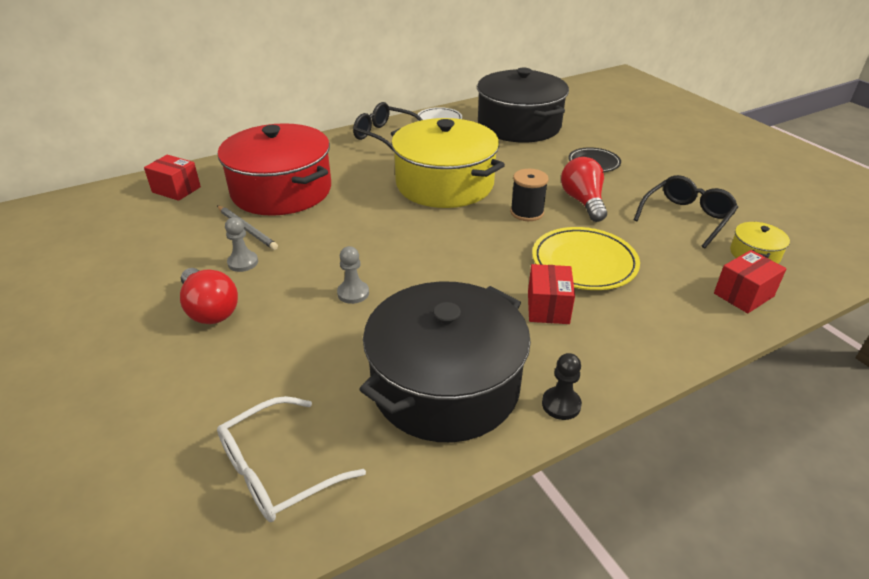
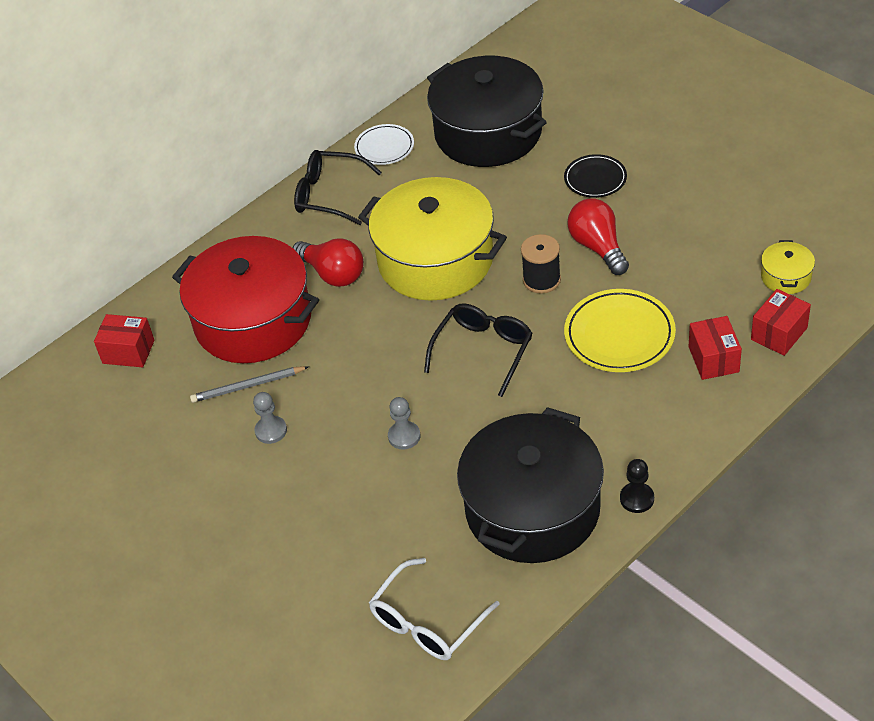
camera: 10 degrees left, 10 degrees up
red light bulb [180,268,238,324] -> red light bulb moved to [292,238,364,287]
grey pencil [217,205,278,250] -> grey pencil turned 135 degrees clockwise [190,366,308,403]
red box [528,264,575,324] -> red box moved to [689,316,742,380]
black glasses [634,175,738,249] -> black glasses moved to [424,304,533,397]

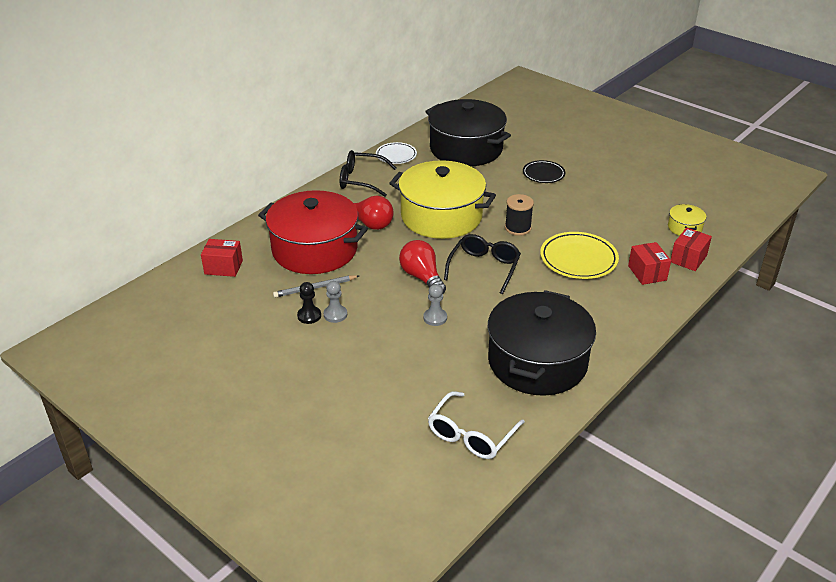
camera: 10 degrees left, 10 degrees down
red light bulb [567,198,629,275] -> red light bulb moved to [399,240,446,294]
black pawn [620,459,654,513] -> black pawn moved to [297,282,321,324]

